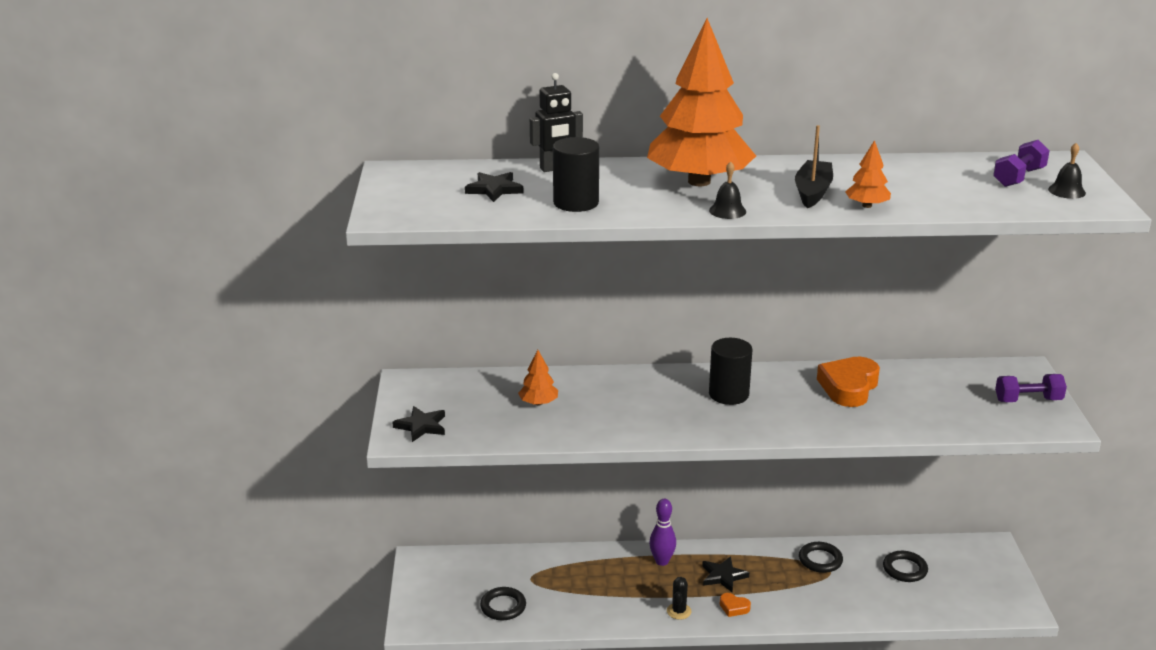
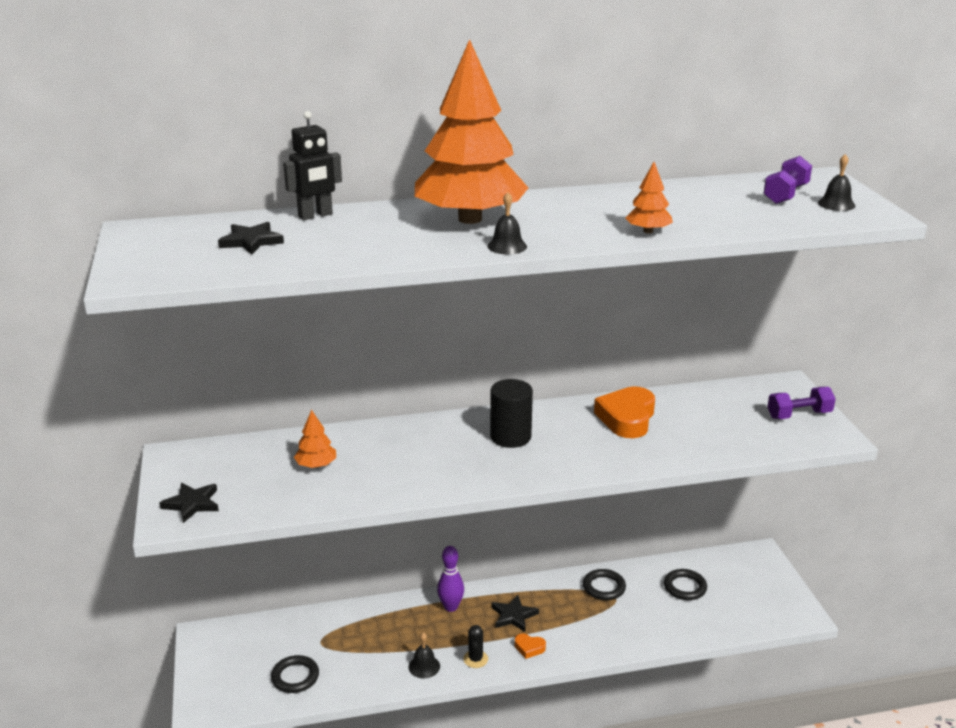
camera: 10 degrees left, 0 degrees up
black cylinder [553,137,599,212] -> none
black boat [795,125,833,208] -> none
none -> black bell [409,633,440,679]

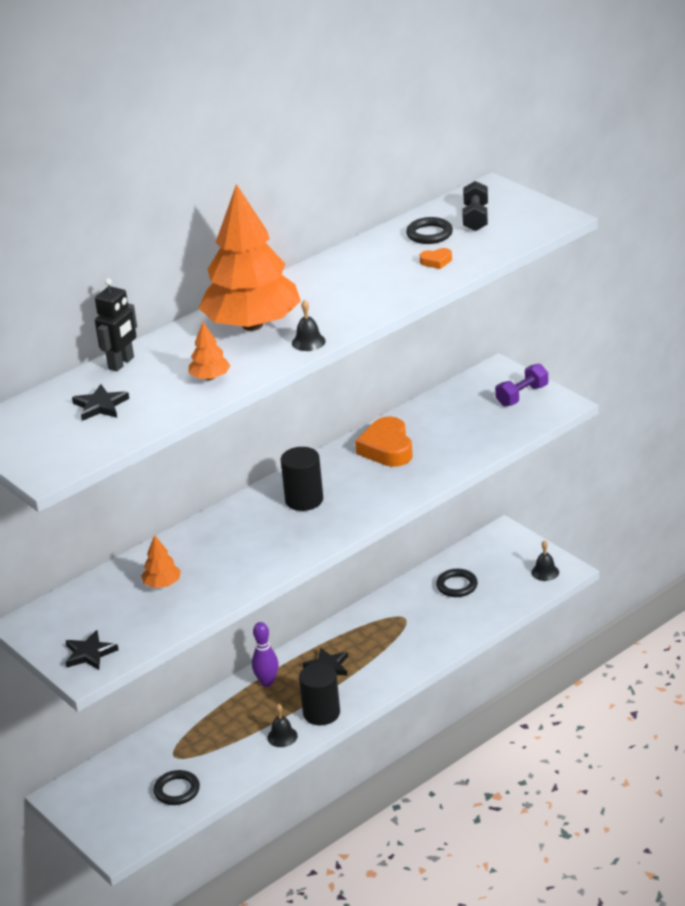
camera: 25 degrees left, 5 degrees up
black cactus [463,625,488,668] -> black cylinder [299,663,340,725]
orange heart [515,634,546,659] -> orange heart moved to [419,248,452,269]
black ring [583,569,626,600] -> black ring moved to [406,217,453,244]
orange tree [625,162,673,233] -> orange tree moved to [189,322,231,380]
purple dumbbell [763,156,812,204] -> black dumbbell [462,181,488,231]
black bell [818,154,855,211] -> black bell moved to [531,540,559,581]

